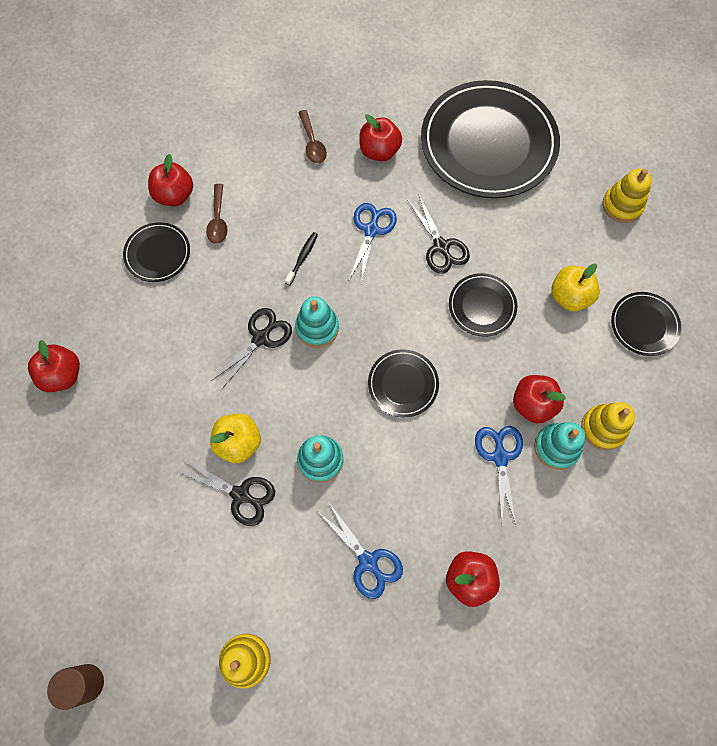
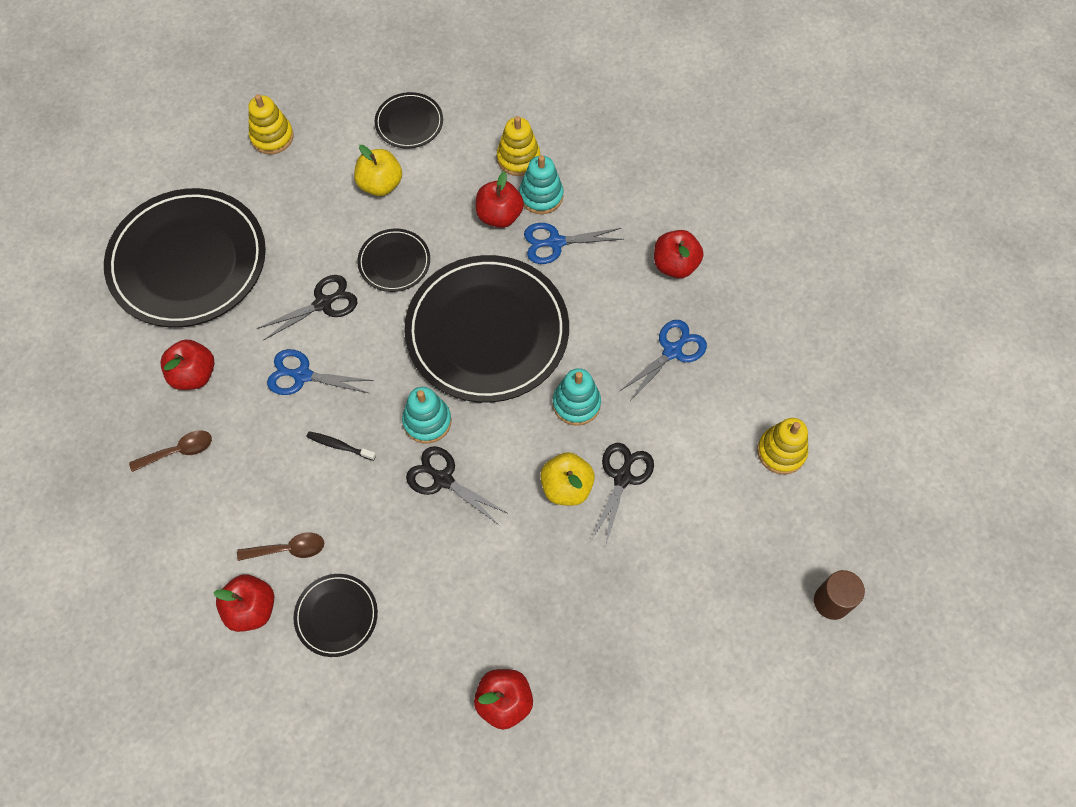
camera: 95 degrees left, 5 degrees down
black plate [368,349,439,418] -> black plate [404,255,569,403], size x2.19

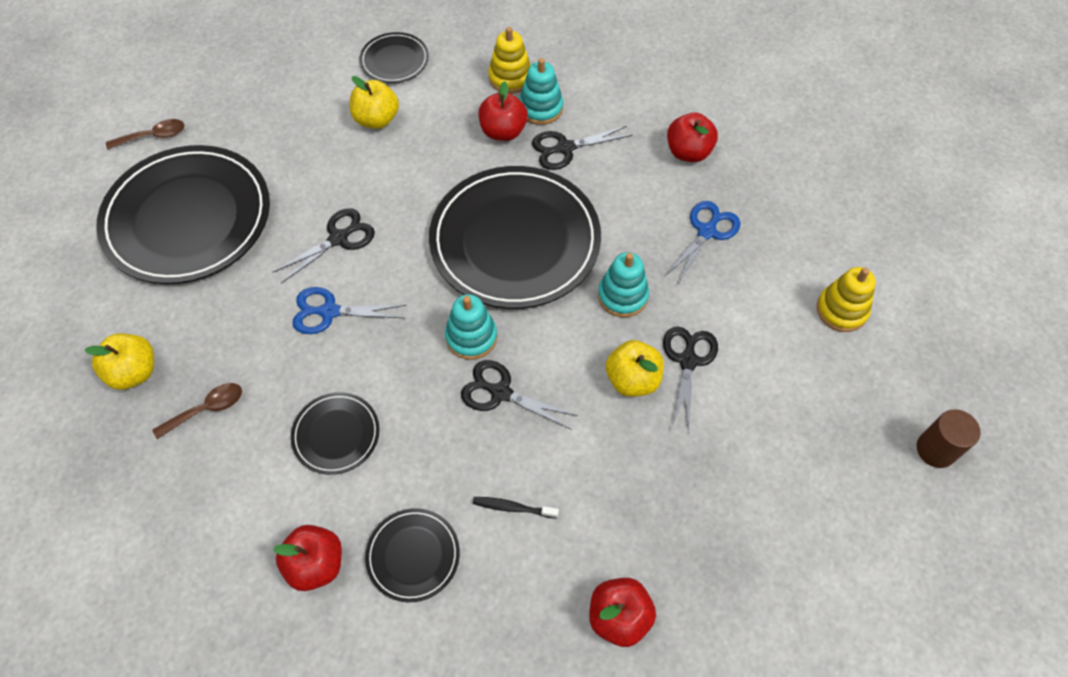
camera: 10 degrees left, 5 degrees down
red apple [160,339,215,390] -> none
brown spoon [237,532,324,561] -> brown spoon moved to [106,119,184,149]
yellow stacking toy [248,94,294,154] -> none
black toothbrush [306,431,376,461] -> black toothbrush moved to [473,497,559,519]
black plate [357,229,430,292] -> black plate moved to [291,392,380,475]
blue scissors [524,223,623,264] -> black scissors [532,126,632,170]
none -> yellow apple [85,333,154,390]

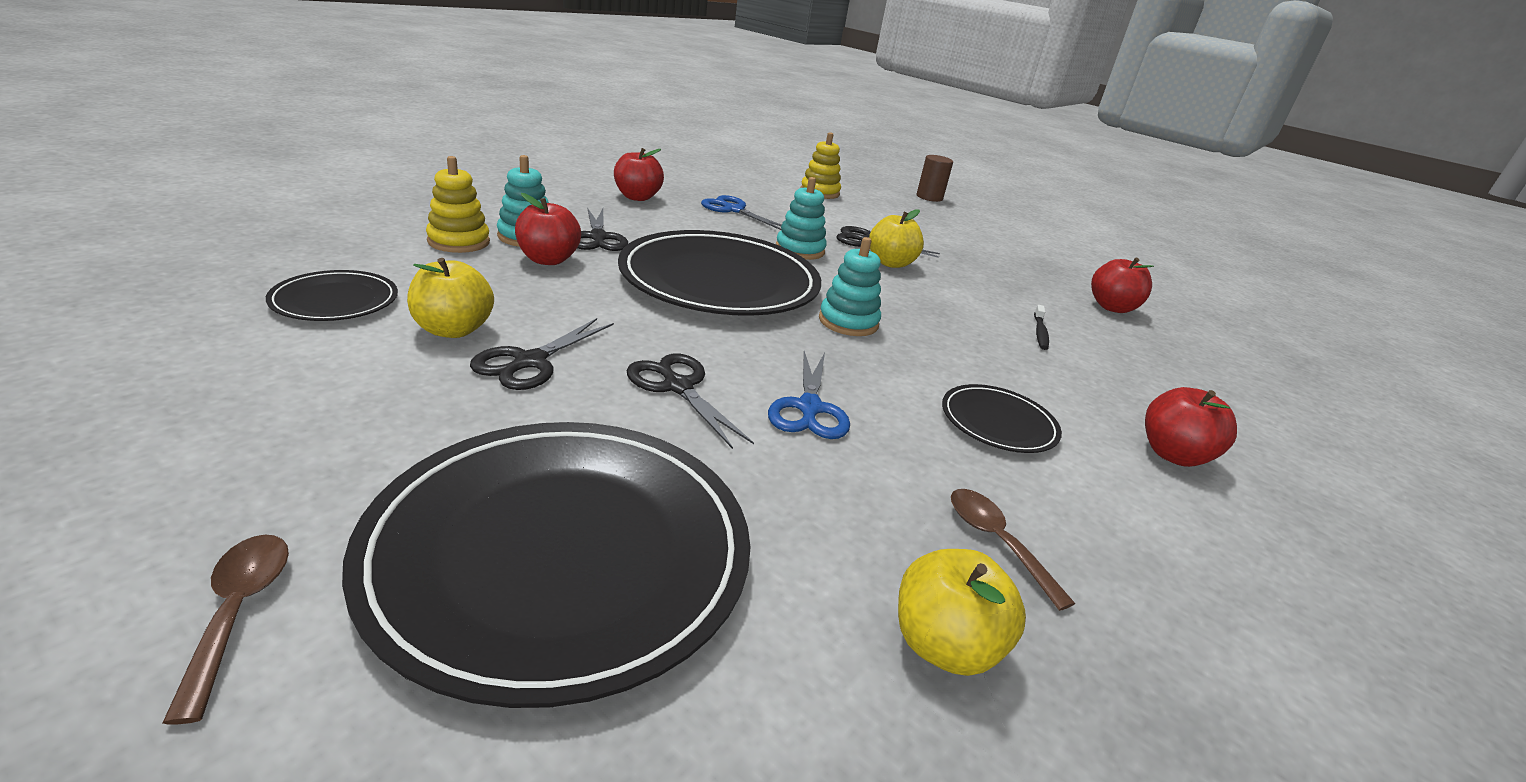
camera: 90 degrees left, 30 degrees down
black plate [365,508,460,602] -> none
black scissors [461,360,578,429] -> black scissors moved to [470,318,614,390]

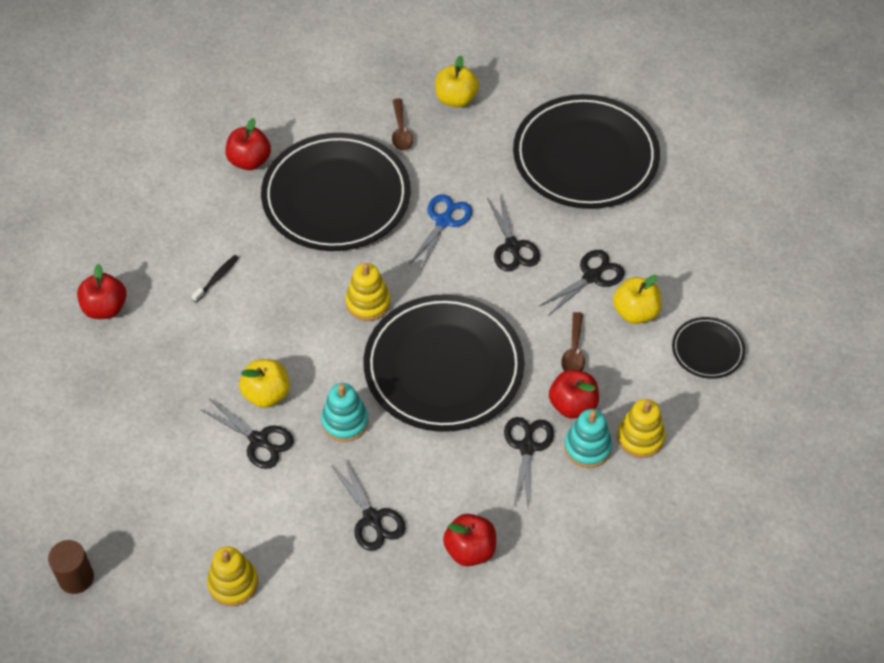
camera: 155 degrees left, 25 degrees up
brown spoon [163,535,289,724] -> brown spoon moved to [561,312,585,371]
blue scissors [701,195,781,230] -> black scissors [332,458,406,551]
turquoise stacking toy [819,237,881,336] -> yellow stacking toy [345,263,390,321]
black plate [942,384,1062,453] -> black plate [261,133,411,251], size x2.19

